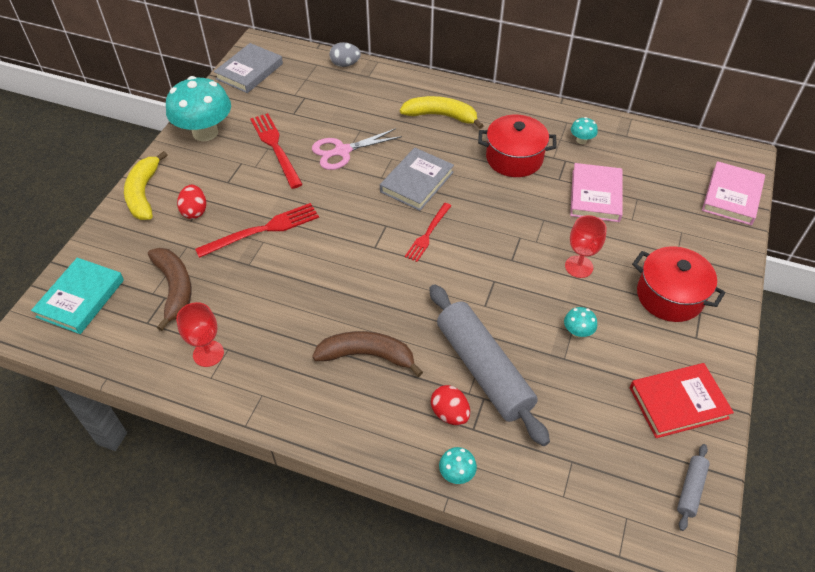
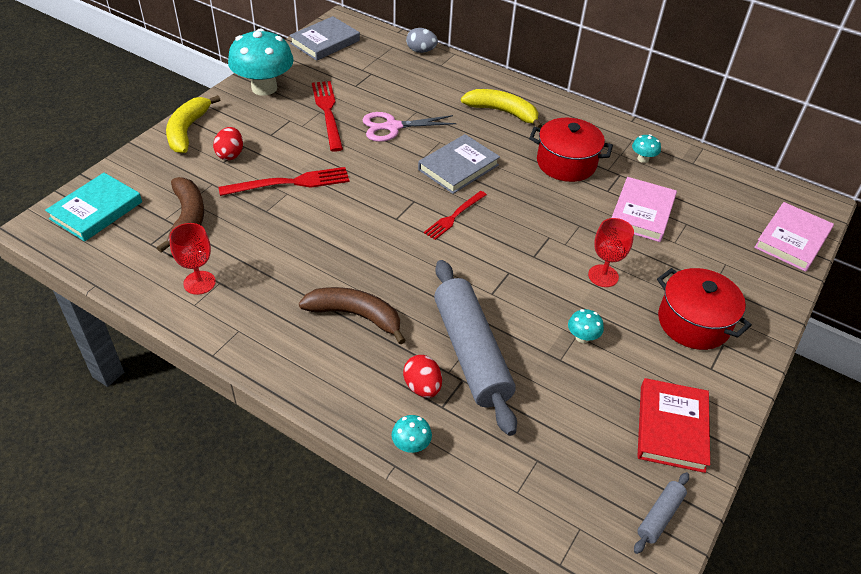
camera: 10 degrees right, 5 degrees down
red book [630,363,734,438] -> red book turned 75 degrees counterclockwise [637,378,710,473]

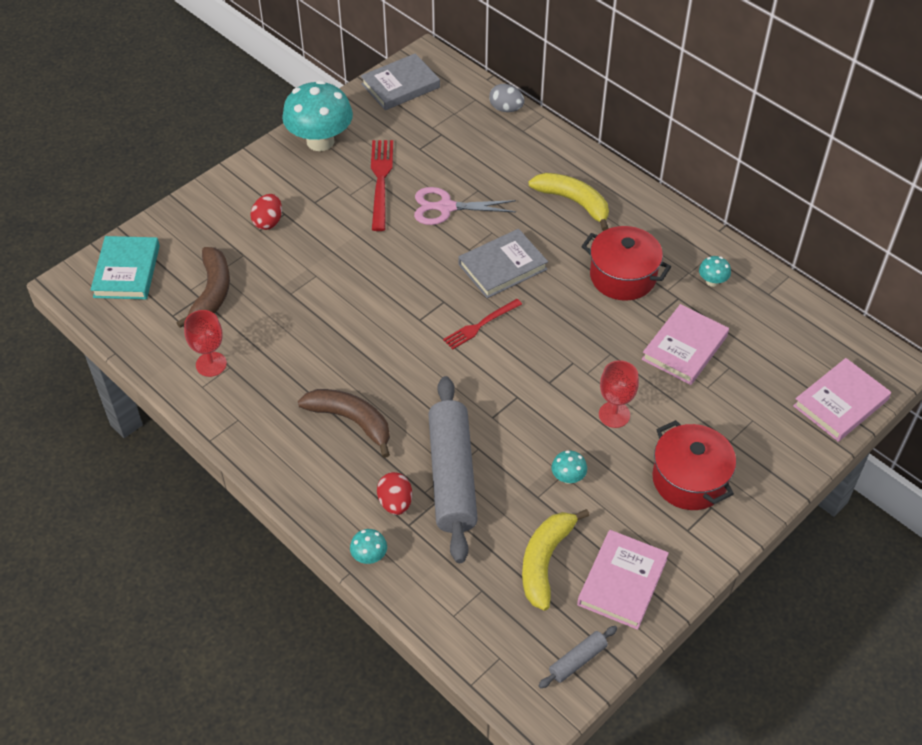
camera: 15 degrees right, 5 degrees up
turquoise book [45,173,142,242] -> turquoise book turned 45 degrees counterclockwise [90,236,160,299]
yellow banana [166,95,220,153] -> yellow banana moved to [522,509,590,611]
red fork [219,167,350,196] -> none
red book [637,378,710,473] -> pink book [577,530,669,630]

